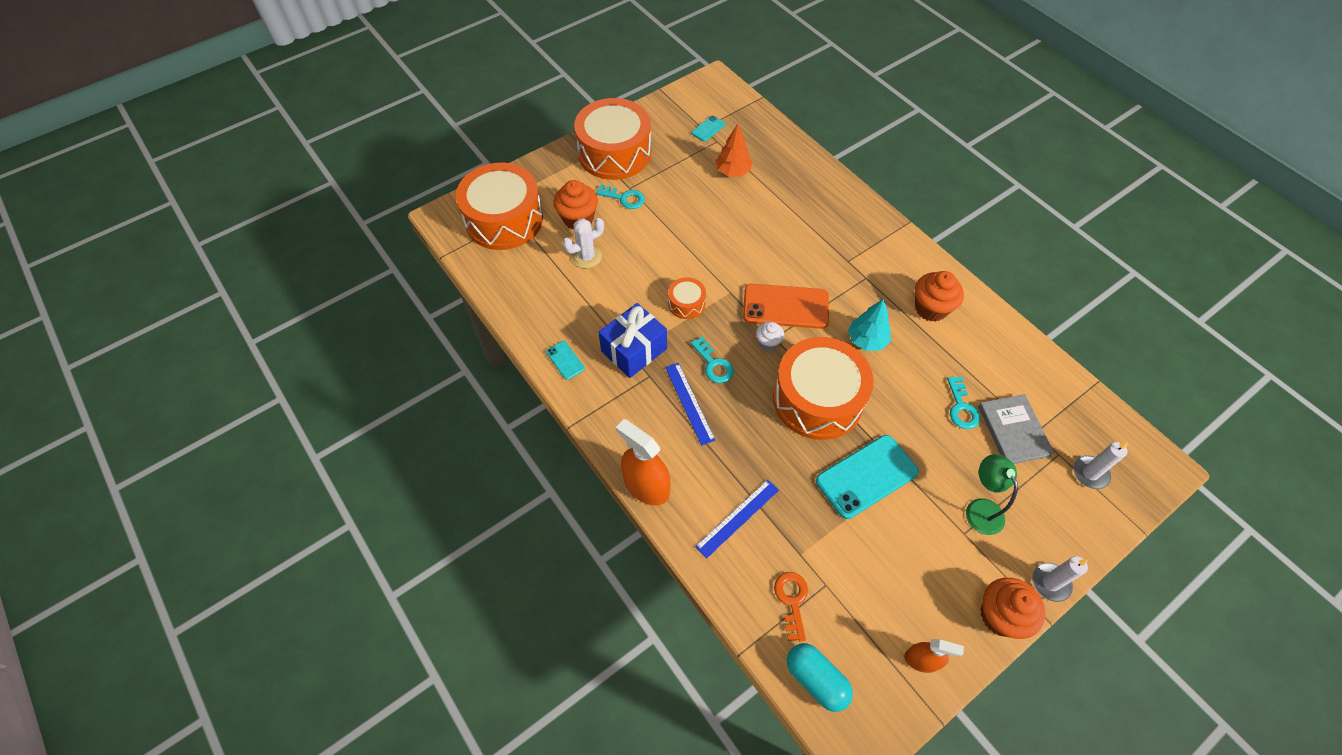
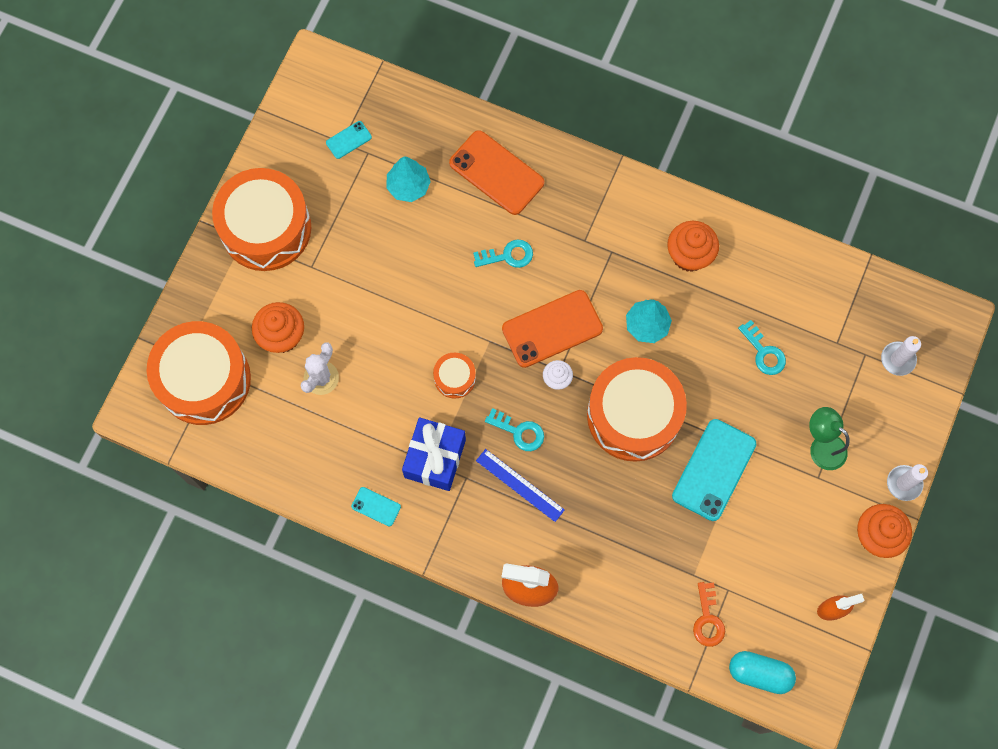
camera: 30 degrees left, 15 degrees up
turquoise key [596,185,645,209] -> turquoise key moved to [473,240,533,268]
turquoise phone [692,115,725,142] -> turquoise phone turned 45 degrees clockwise [326,121,372,159]
blue ruler [695,480,779,558] -> none
orange tree [715,124,752,177] -> turquoise tree [386,156,431,202]
orange key [774,572,808,641] -> orange key turned 150 degrees counterclockwise [693,582,725,647]
grey book [978,394,1054,464] -> none
none -> orange phone [449,130,544,215]

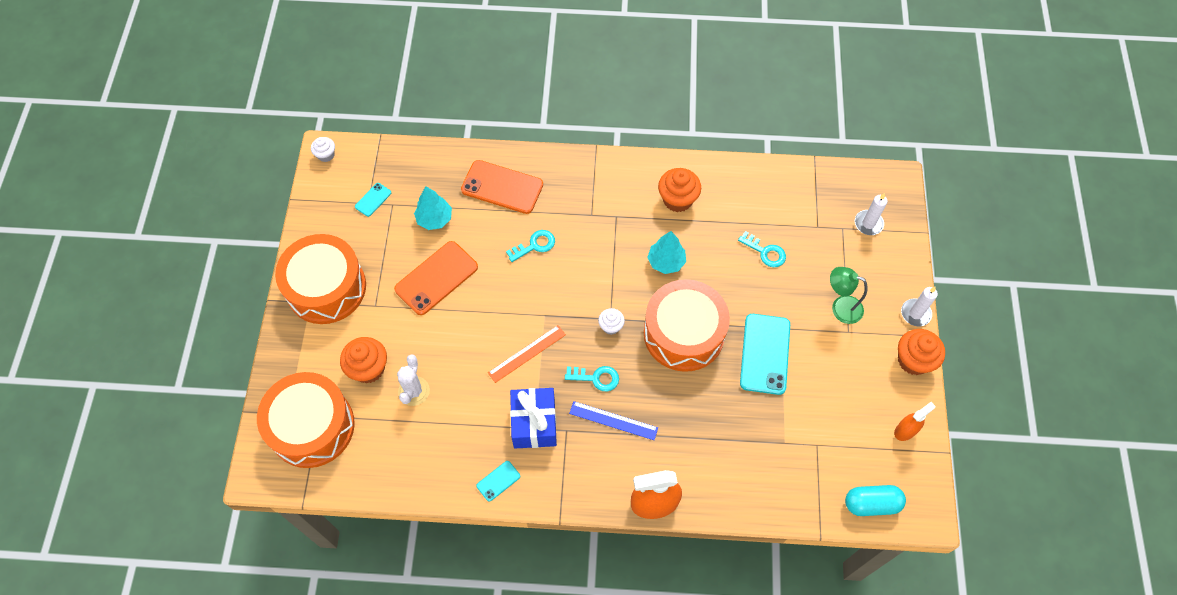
camera: 20 degrees left, 10 degrees down
turquoise phone [351,487,401,526] -> turquoise phone turned 45 degrees counterclockwise [476,461,520,502]
orange drum [433,353,476,399] -> orange ruler [488,325,566,383]
orange phone [502,290,603,368] -> orange phone moved to [394,241,478,315]
orange key [693,582,725,647] -> none
none -> white cupcake [311,137,335,162]

